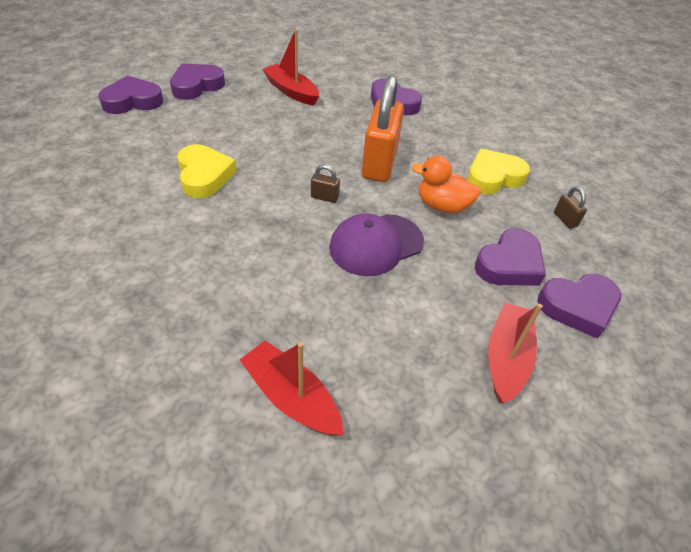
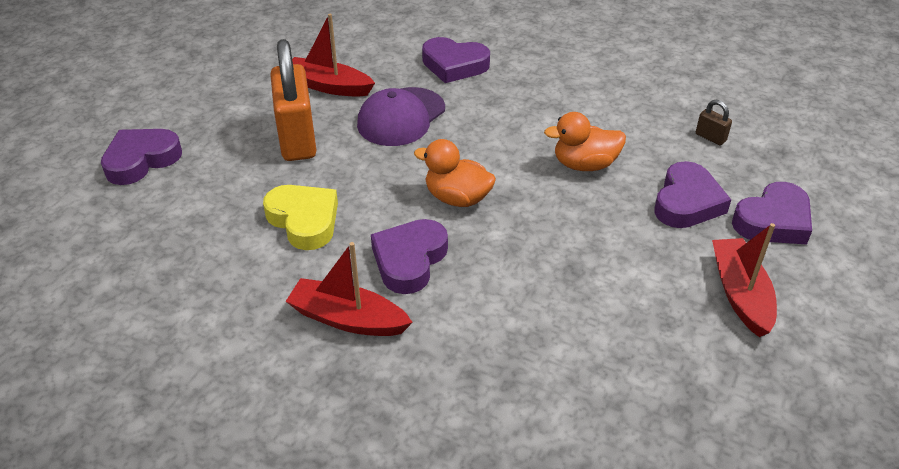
camera: 20 degrees left, 5 degrees down
purple heart [170,63,225,100] -> purple heart moved to [371,219,448,294]
red boat [240,341,344,436] -> red boat moved to [285,242,413,336]
brown padlock [311,164,340,203] -> orange duck [414,139,496,207]
purple cap [329,214,424,276] -> purple cap moved to [357,87,445,146]
orange padlock [362,75,404,182] -> orange padlock moved to [270,39,317,161]
yellow heart [467,149,530,195] -> none

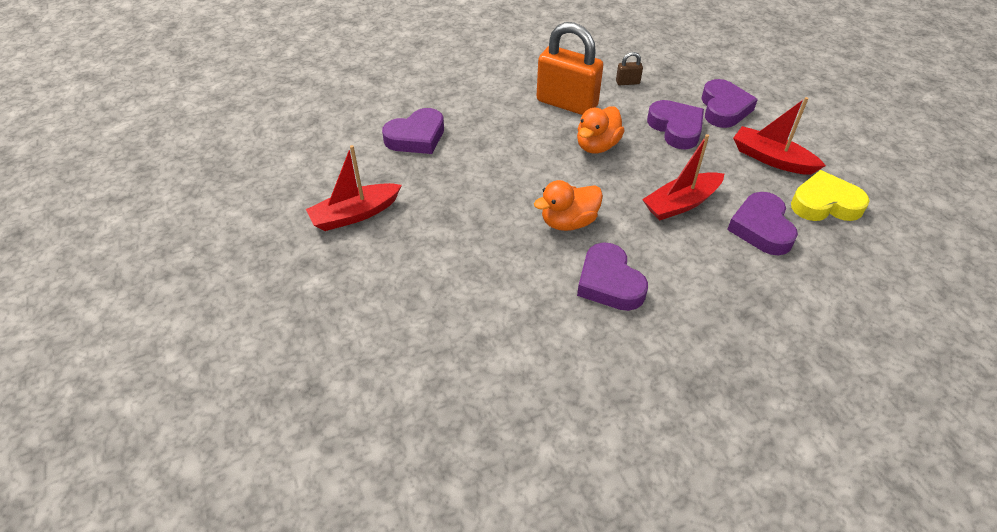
camera: 50 degrees left, 5 degrees up
purple heart [101,129,182,185] -> purple heart moved to [727,192,798,255]
yellow heart [263,185,338,250] -> yellow heart moved to [791,170,870,221]
orange padlock [270,39,317,161] -> orange padlock moved to [537,22,603,115]
red boat [285,242,413,336] -> red boat moved to [642,134,724,220]
purple cap [357,87,445,146] -> none

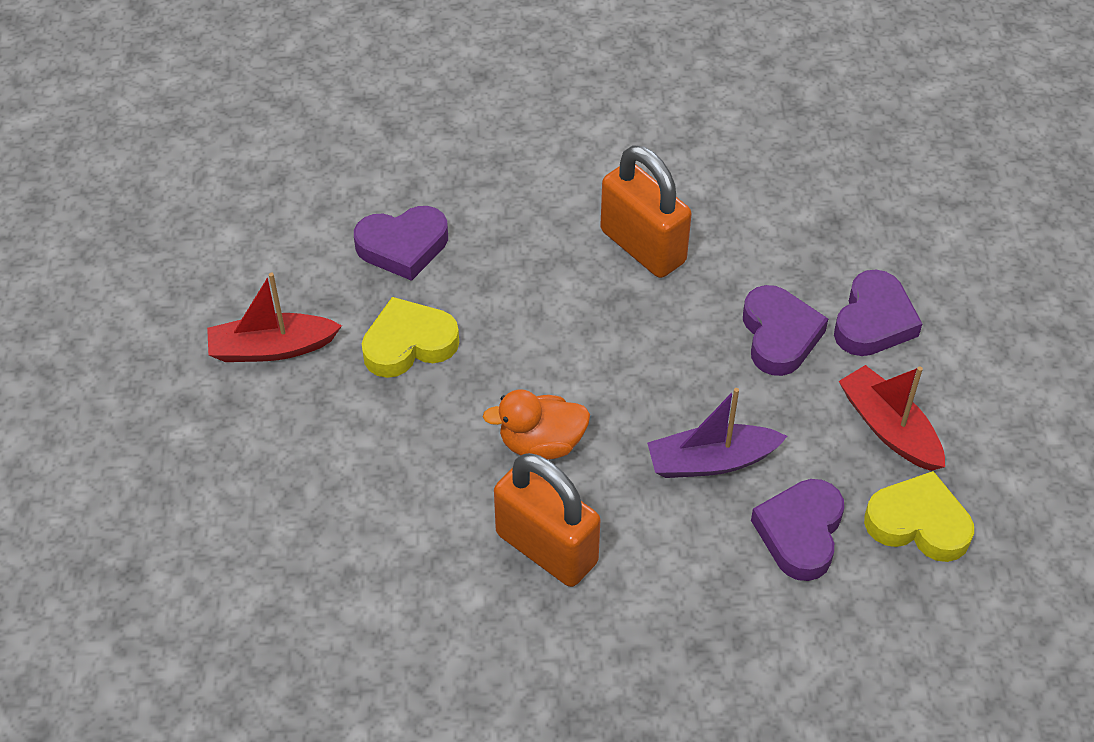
camera: 20 degrees right, 5 degrees up
orange duck [577,106,625,153] -> none
purple heart [577,242,648,311] -> orange padlock [494,453,600,587]
brown padlock [616,52,643,85] -> none
red boat [642,134,724,220] -> purple boat [647,388,788,478]
none -> yellow heart [361,297,459,378]

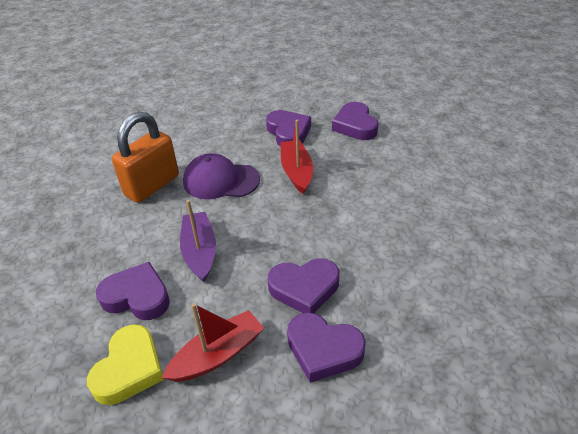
camera: 90 degrees right, 10 degrees down
red boat [207,273,342,362] -> red boat moved to [281,120,313,194]
yellow heart [361,297,459,378] -> purple heart [266,110,311,147]
orange duck [483,389,590,459] -> purple cap [183,153,260,199]
orange padlock [600,145,692,278] -> none

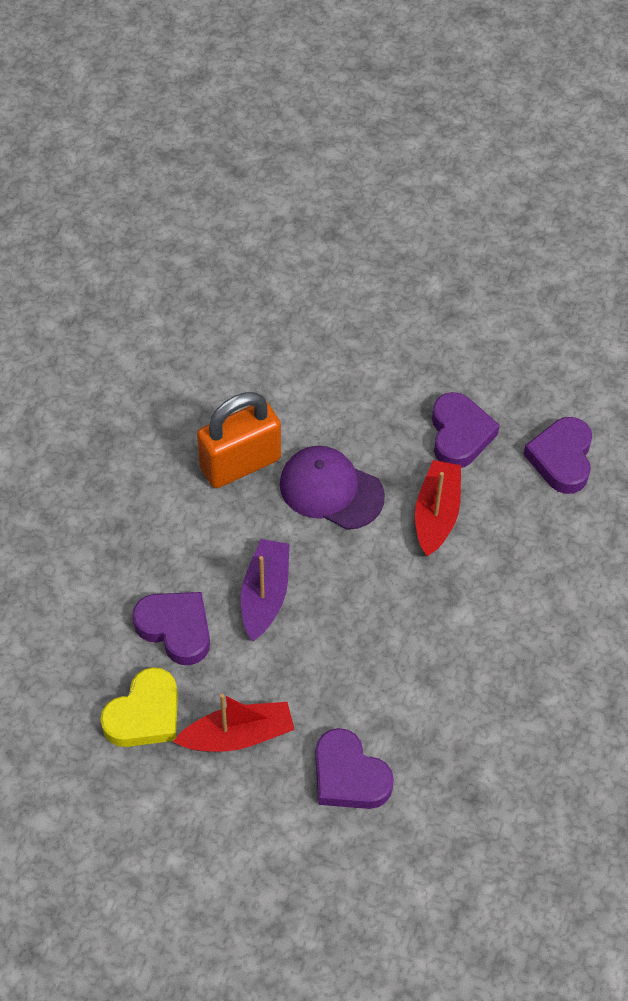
camera: 20 degrees right, 15 degrees up
purple heart [268,258,339,313] -> none

